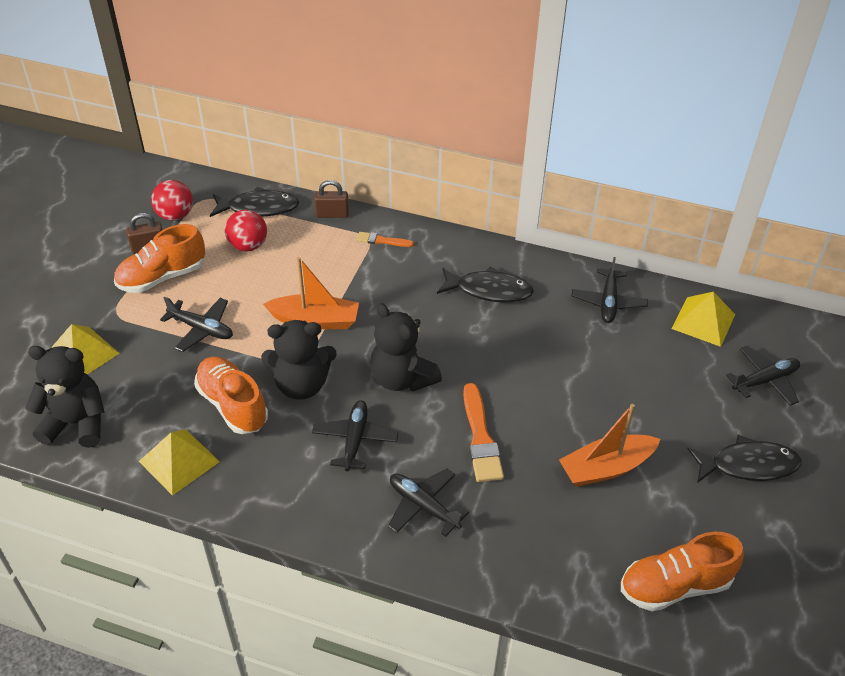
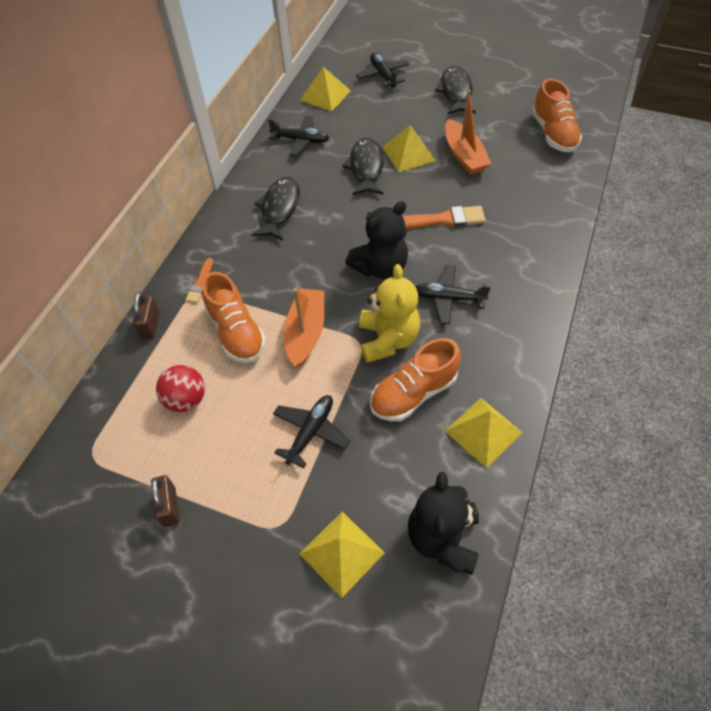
camera: 85 degrees left, 10 degrees up
orange shoe [114,224,205,293] -> orange shoe moved to [202,272,266,363]
red ball [151,180,193,221] -> none
black fish [210,187,299,217] -> black fish moved to [342,138,384,195]
black teddy bear [261,320,337,400] -> yellow teddy bear [359,264,420,363]
black plane [388,469,469,537] -> none
none -> yellow pyramid [382,125,436,172]

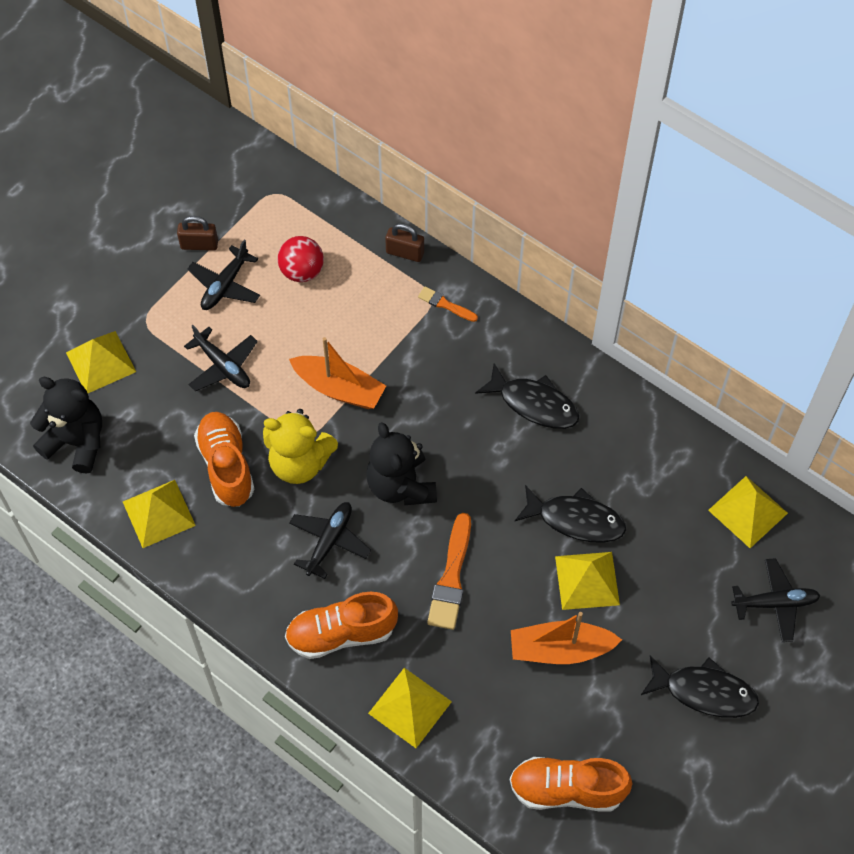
camera: 105 degrees right, 5 degrees up
orange shoe [202,272,266,363] -> orange shoe moved to [285,592,398,659]
black plane [268,115,329,156] -> black plane moved to [188,240,260,310]
none -> yellow pyramid [368,668,452,748]

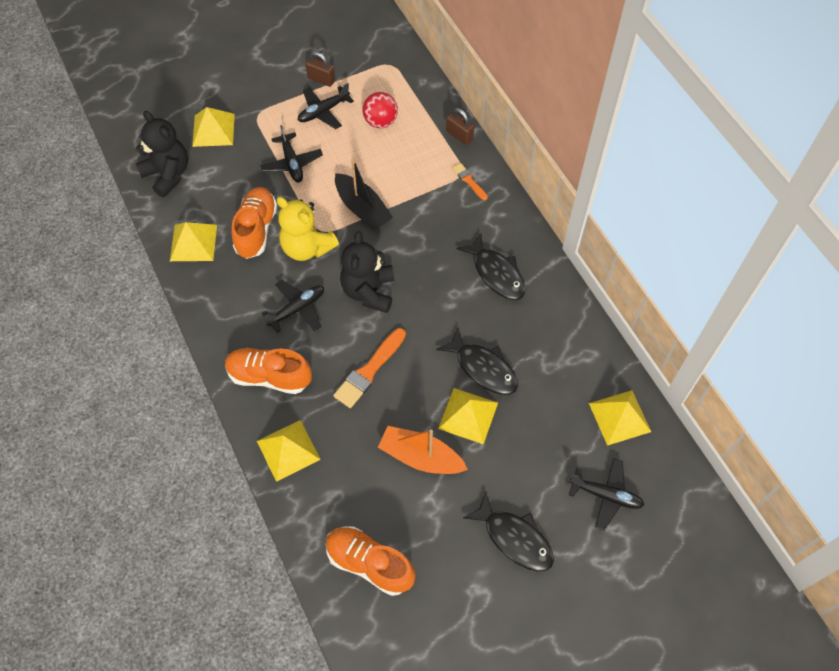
camera: 25 degrees right, 0 degrees up
orange boat [289,337,386,409] -> black boat [335,158,393,230]

